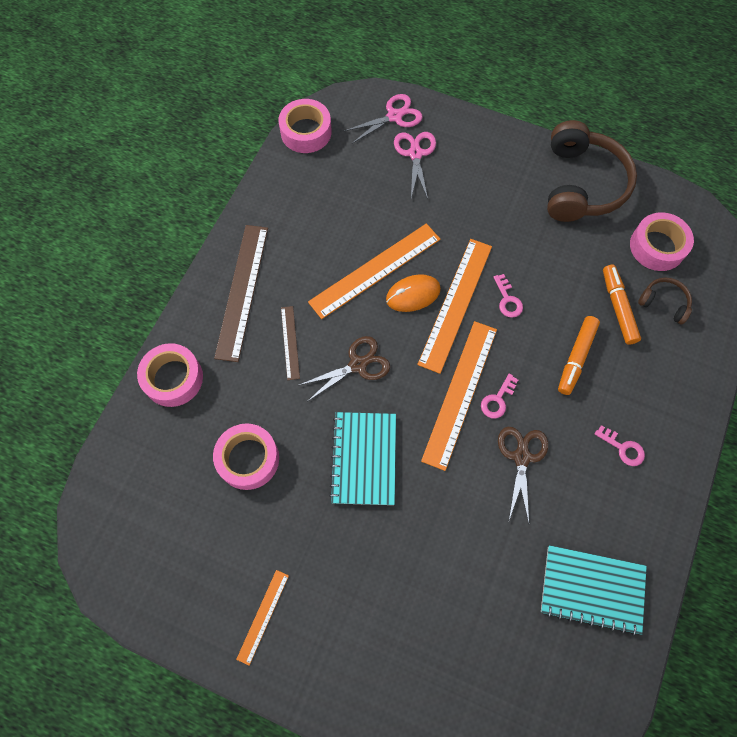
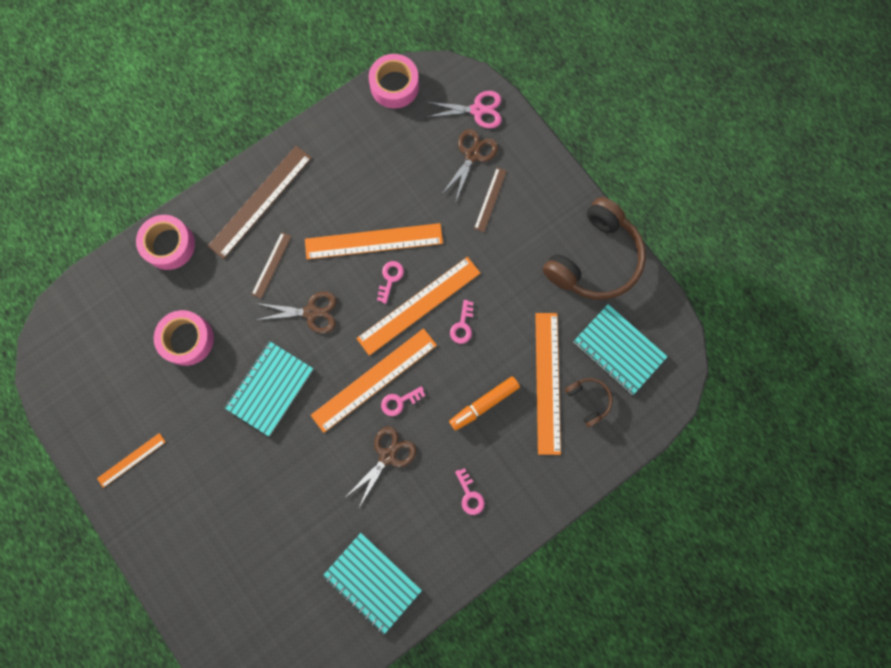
camera: 30 degrees right, 10 degrees up
orange mouse [386,274,441,312] -> pink key [377,261,404,304]
pink scissors [394,132,436,199] -> brown scissors [441,129,498,203]
orange marker [603,265,641,345] -> orange ruler [535,313,561,455]
pink tape [630,212,694,271] -> turquoise notebook [574,304,668,395]
none -> brown ruler [474,167,507,232]

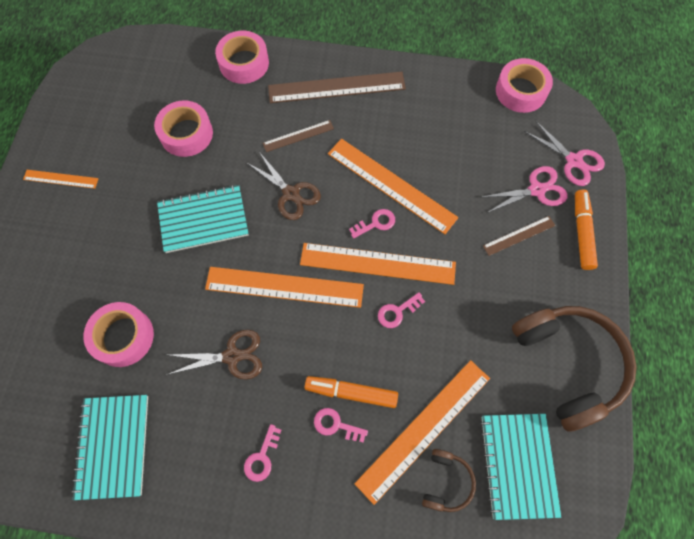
camera: 45 degrees right, 10 degrees down
pink key [381,386,425,416] -> pink key moved to [314,408,368,442]
brown scissors [441,129,498,203] -> pink scissors [482,166,568,213]
brown headphones [543,197,646,300] -> brown headphones turned 105 degrees counterclockwise [512,306,637,432]
none -> pink tape [83,302,154,367]
none -> orange marker [575,189,598,270]

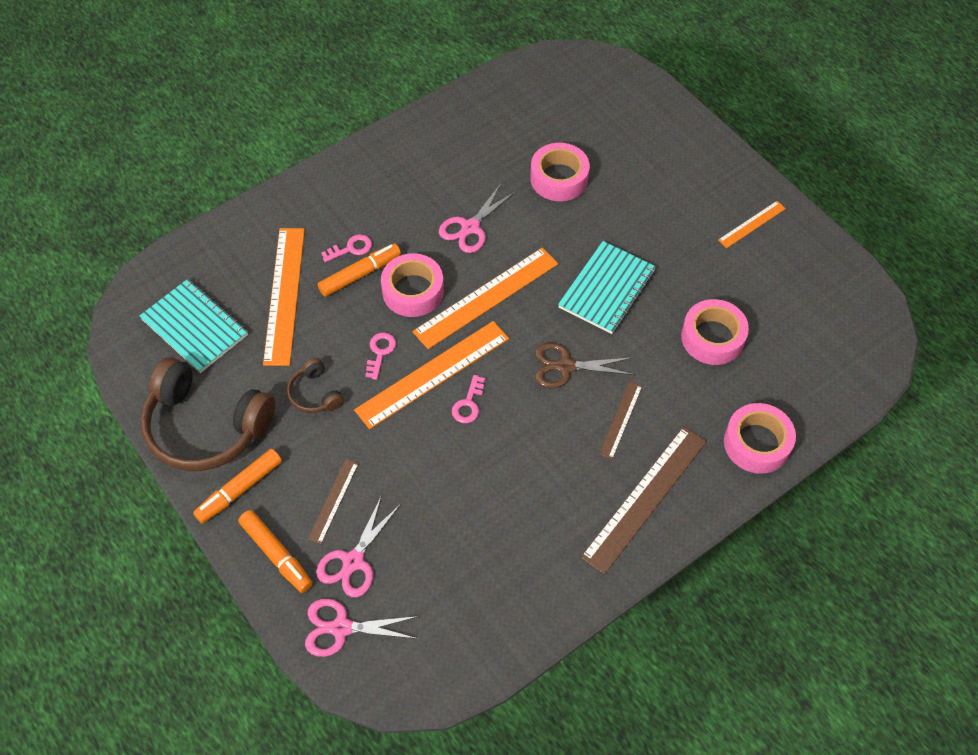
camera: 135 degrees right, 10 degrees down
turquoise notebook [71,395,148,500] -> none
brown scissors [166,330,262,379] -> pink scissors [439,184,516,253]
pink key [244,424,281,482] -> none
orange ruler [328,139,459,234] -> none
brown headphones [422,449,476,512] -> brown headphones moved to [287,358,344,413]
pink tape [496,58,553,113] -> pink tape moved to [381,253,444,317]
none -> orange marker [193,449,282,524]

